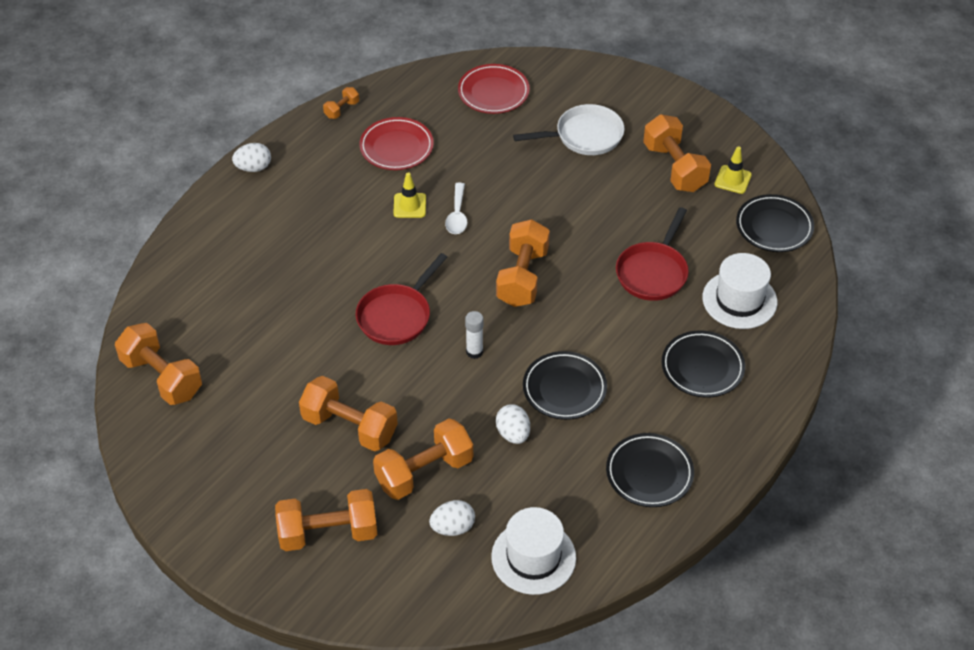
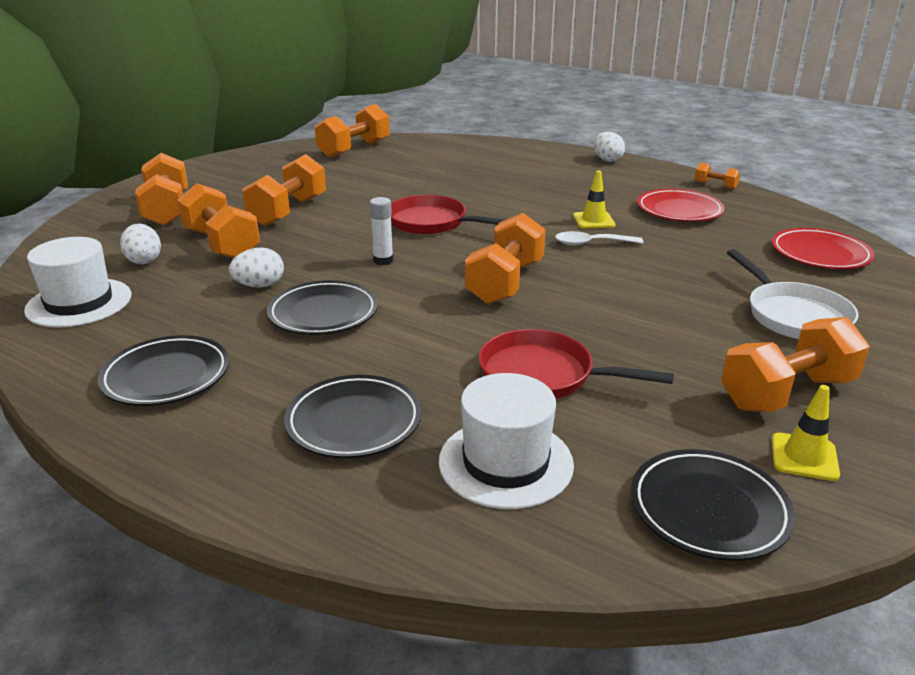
camera: 85 degrees right, 20 degrees down
orange dumbbell [496,219,550,307] -> orange dumbbell turned 75 degrees counterclockwise [465,213,546,305]

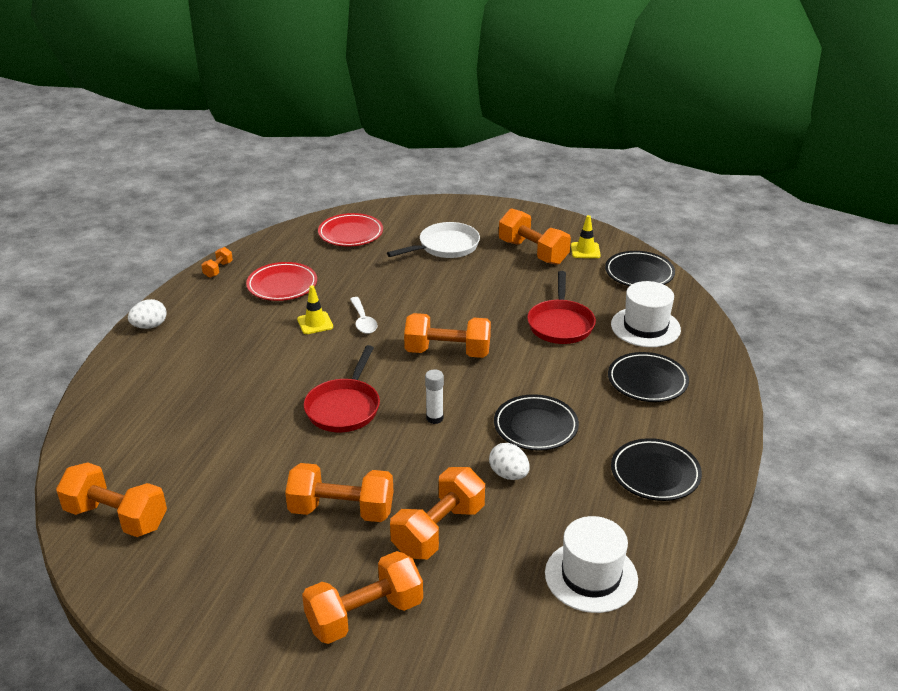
camera: 105 degrees left, 5 degrees up
white egg [120,224,161,264] -> none

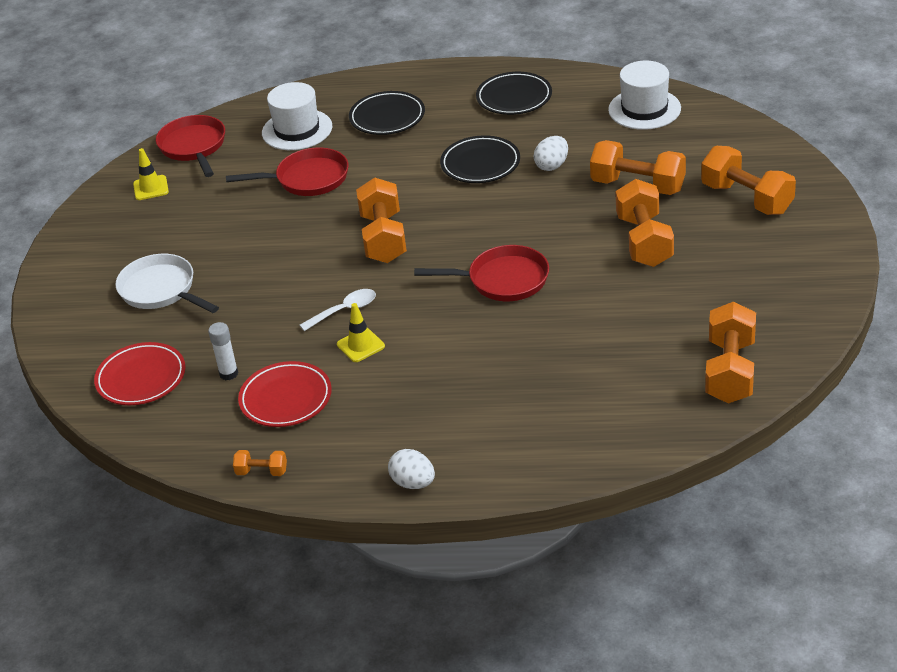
camera: 100 degrees left, 5 degrees up
white glue stick [425,369,444,424] -> white glue stick moved to [208,322,238,380]
orange dumbbell [499,208,571,265] -> none
black plate [605,251,675,286] -> red pan [156,115,225,177]

